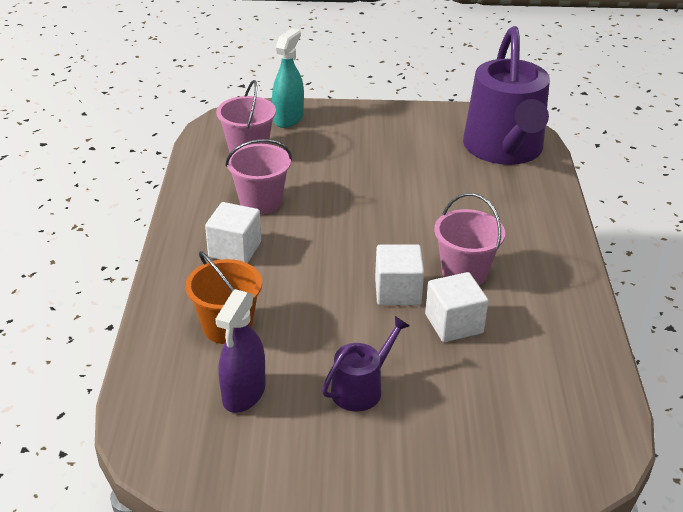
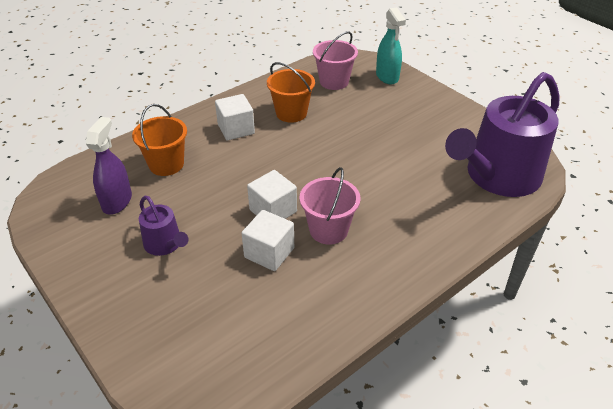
camera: 50 degrees right, 5 degrees up
purple spray bottle [215,289,266,413] -> purple spray bottle turned 120 degrees clockwise [86,117,132,214]
pink bucket [225,139,292,214] -> orange bucket [267,62,315,123]
turquoise spray bottle [272,28,304,128] -> turquoise spray bottle turned 90 degrees clockwise [376,7,406,84]
purple watering can [322,316,410,412] -> purple watering can turned 45 degrees clockwise [139,196,188,256]

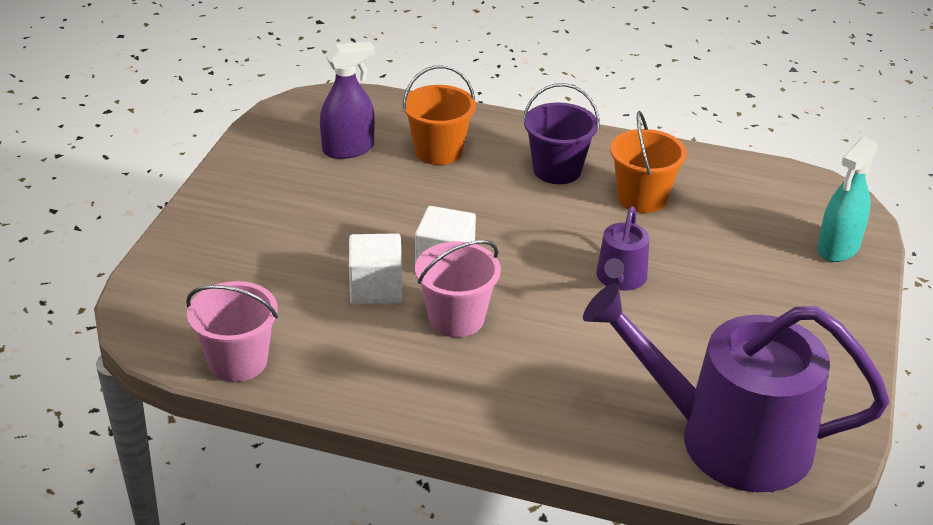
camera: 55 degrees right, 5 degrees down
purple watering can [139,196,188,256] -> purple watering can moved to [596,206,650,291]
white cube [215,94,255,140] -> purple bucket [523,83,600,184]
pink bucket [313,31,358,90] -> pink bucket moved to [186,281,278,382]

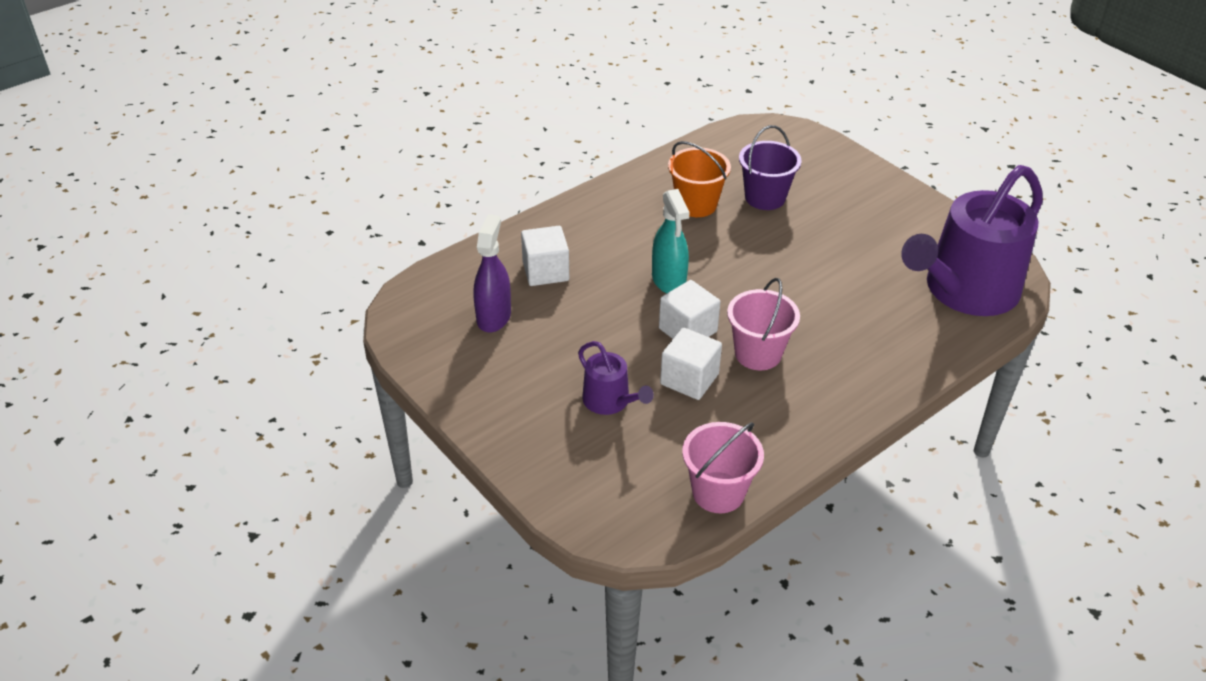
camera: 55 degrees left, 5 degrees up
orange bucket [403,65,476,165] -> white cube [521,226,569,286]
purple bucket [523,83,600,184] -> purple bucket moved to [739,125,802,210]
purple watering can [596,206,650,291] -> purple watering can moved to [578,341,654,415]
turquoise spray bottle [817,137,878,262] -> turquoise spray bottle moved to [652,189,690,294]

